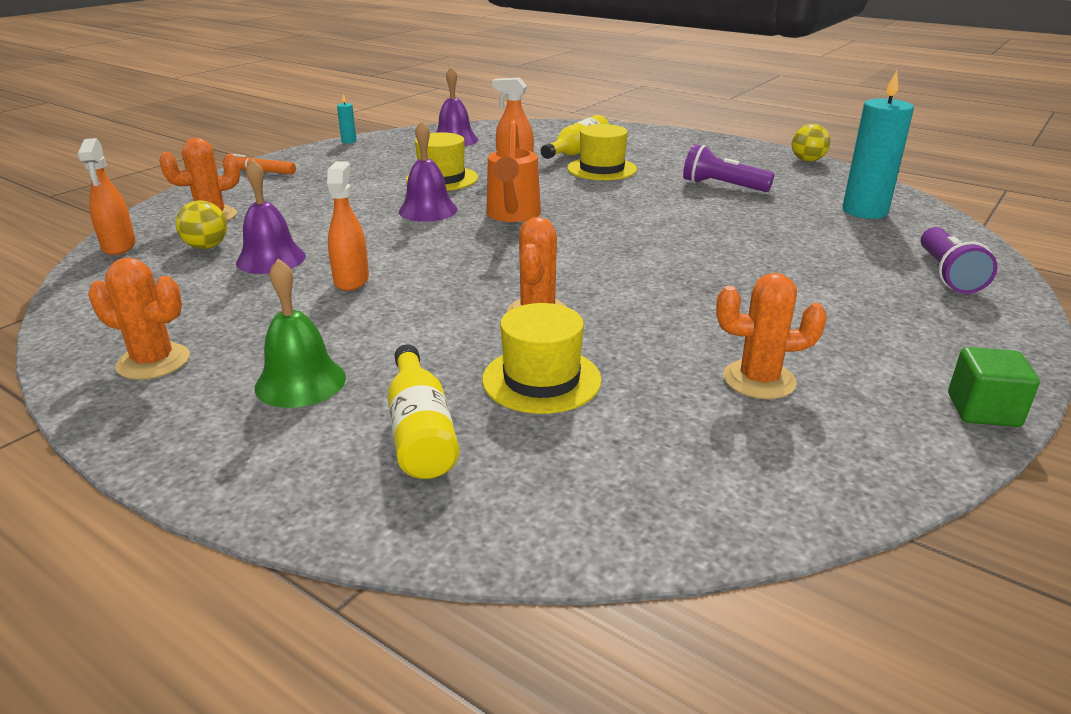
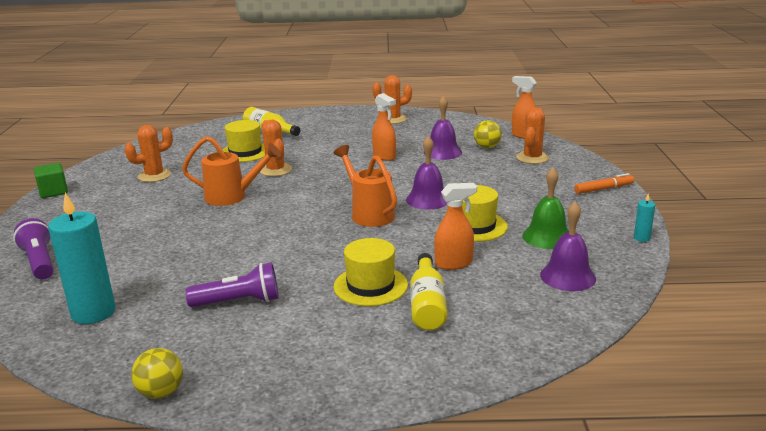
camera: 145 degrees right, 5 degrees down
green bell [255,259,346,408] -> green bell moved to [522,168,569,249]
none -> orange watering can [182,136,281,206]

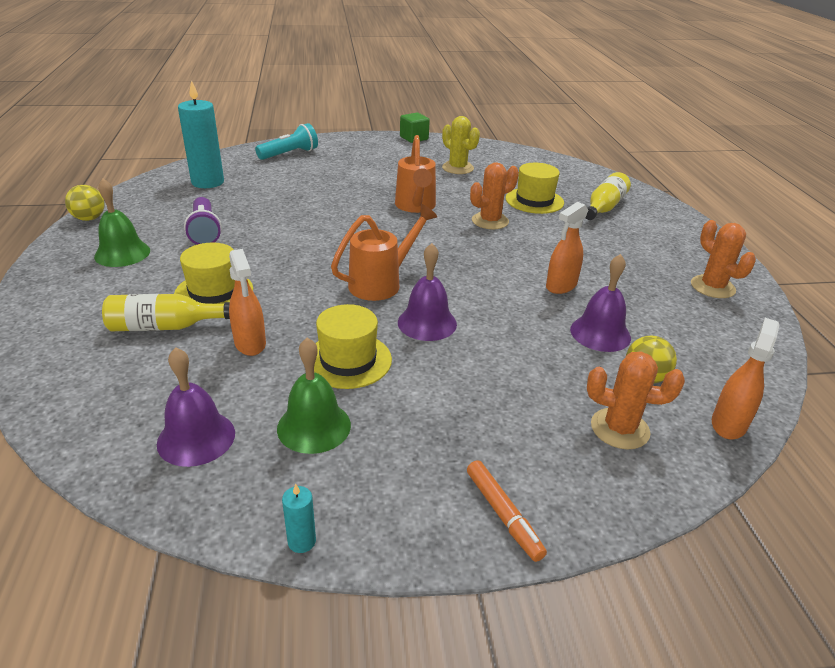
camera: 80 degrees right, 10 degrees up
purple flashlight [13,218,54,279] -> turquoise flashlight [255,123,318,160]
orange cactus [124,125,173,182] -> yellow cactus [442,116,480,174]
none -> green bell [94,179,150,267]

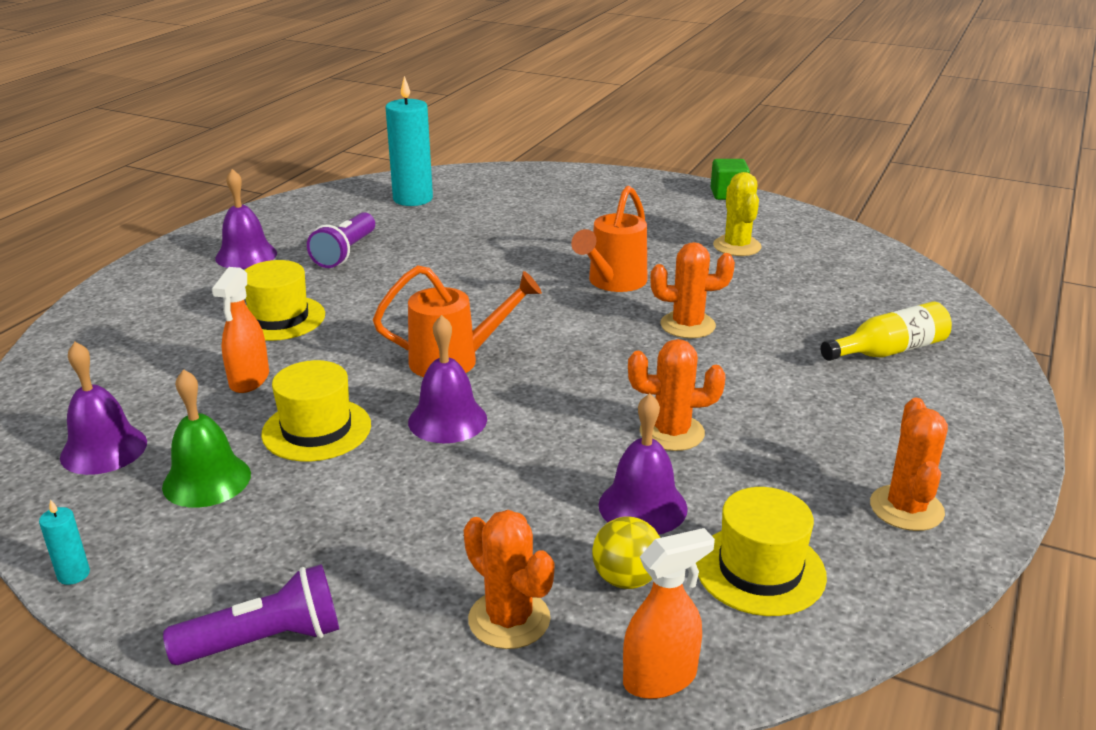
camera: 35 degrees right, 5 degrees down
yellow ball [65,185,105,221] -> none
green bell [94,179,150,267] -> purple bell [215,169,277,269]
yellow bottle [102,294,230,331] -> none
turquoise flashlight [255,123,318,160] -> none
orange marker [467,460,547,562] -> purple flashlight [163,564,339,665]
yellow hat [506,163,564,214] -> yellow hat moved to [696,487,827,616]
orange spray bottle [546,202,588,294] -> orange cactus [628,339,726,451]

